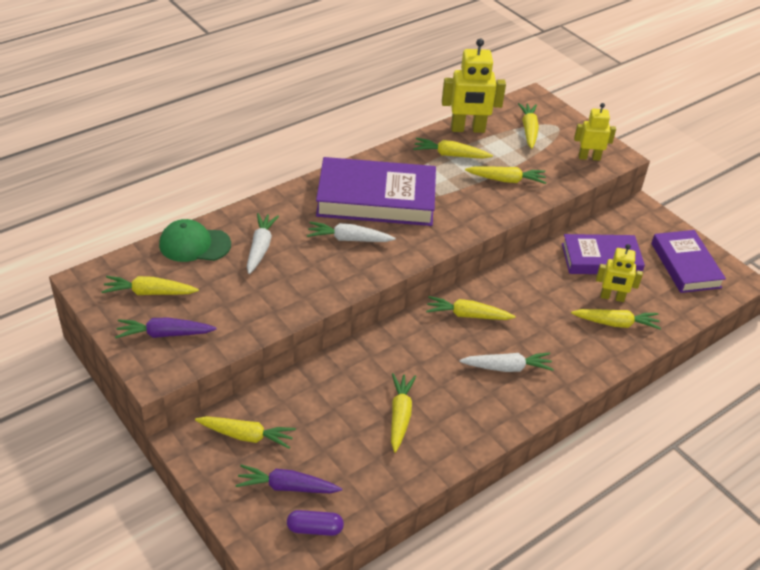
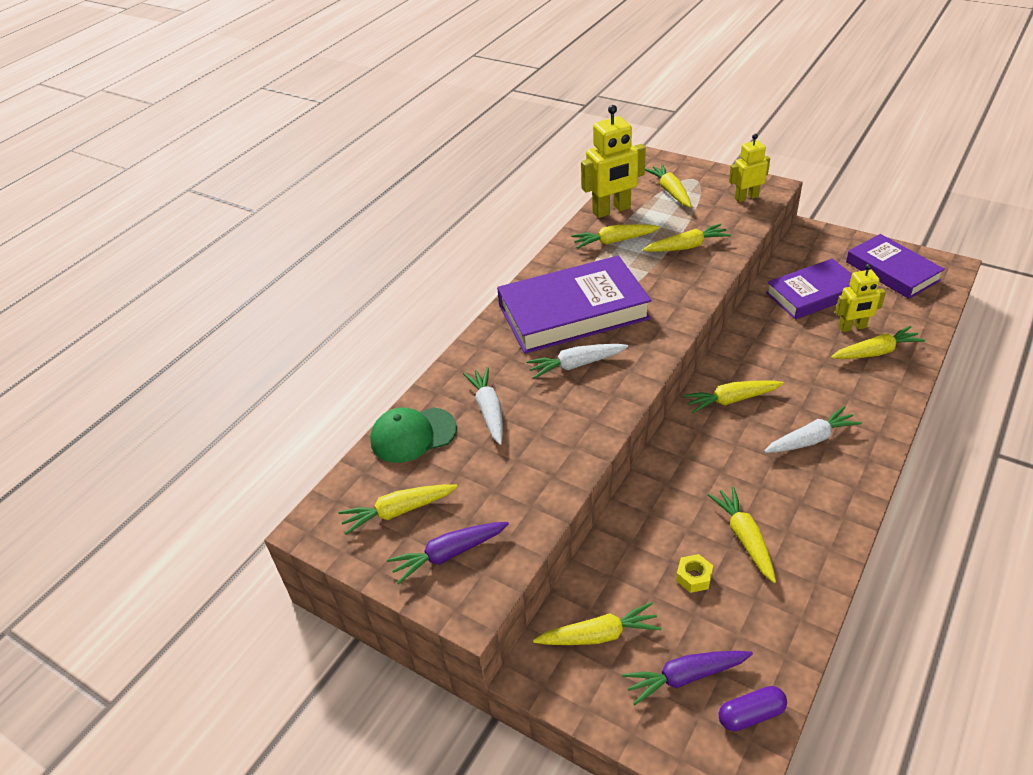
camera: 15 degrees left, 0 degrees up
none -> yellow nut [676,554,713,593]

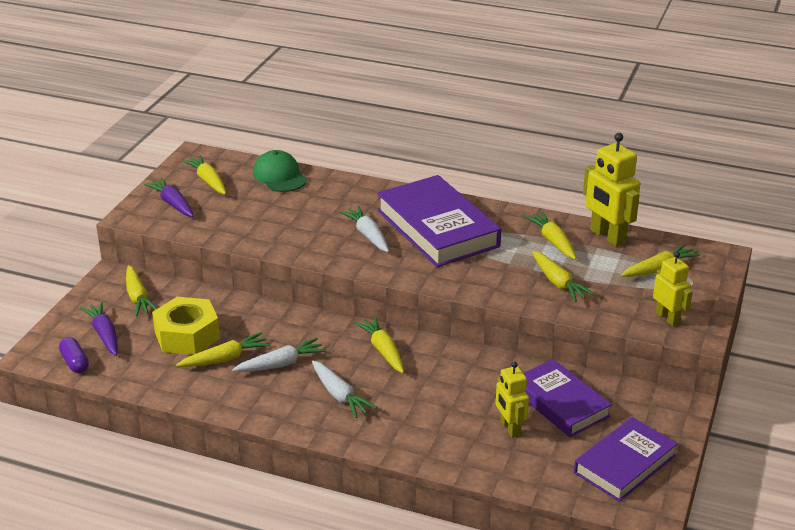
camera: 75 degrees right, 10 degrees down
white carrot [463,367,503,445] -> white carrot moved to [232,338,327,372]
yellow nut [676,554,713,593] -> yellow nut [152,297,220,355], size x2.34
yellow carrot [831,326,925,359] -> none

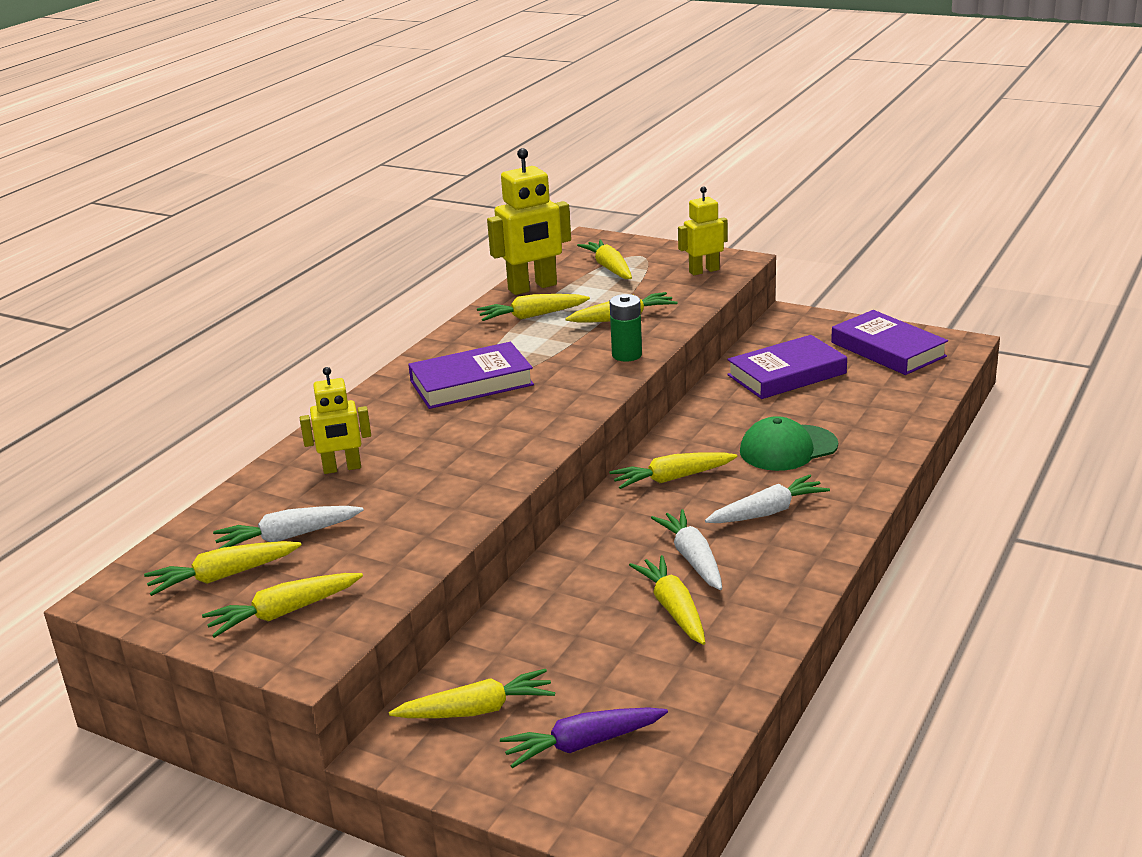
camera: 80 degrees left, 5 degrees down
purple capsule [59,337,89,373] -> none
purple carrot [143,177,194,217] -> yellow carrot [202,573,363,638]
yellow nut [152,297,220,355] -> none
green cap [253,150,307,192] -> green cap moved to [740,416,838,471]
white carrot [340,206,389,252] -> white carrot moved to [213,506,364,549]
purple book [377,175,501,267] -> purple book [408,342,534,409], size x0.65
yellow robot [496,362,529,438] -> yellow robot moved to [300,367,371,474]
none -> green battery [610,294,642,362]

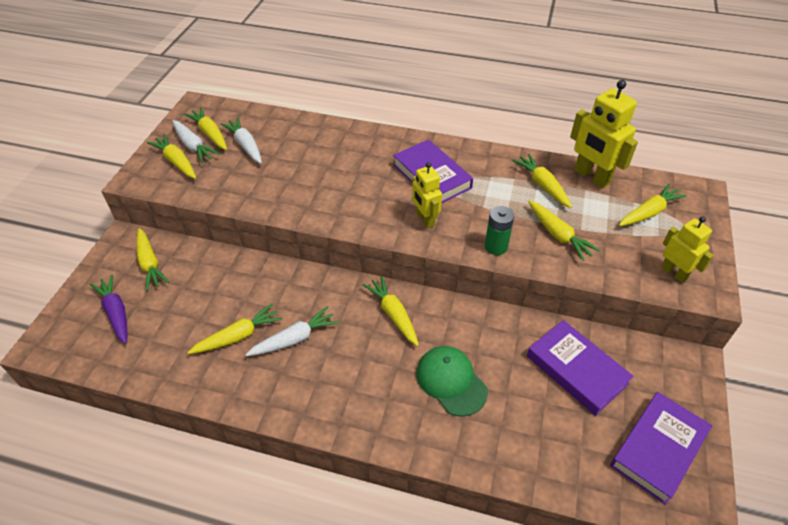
camera: 75 degrees right, 20 degrees up
yellow robot [300,367,371,474] -> yellow robot moved to [412,162,442,228]
white carrot [705,474,830,523] -> white carrot moved to [172,120,220,163]

